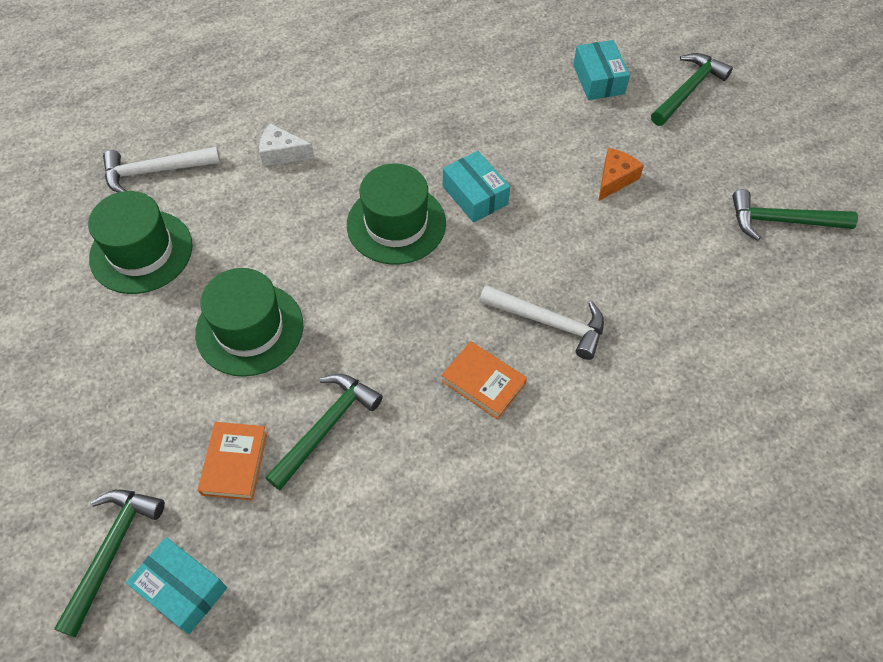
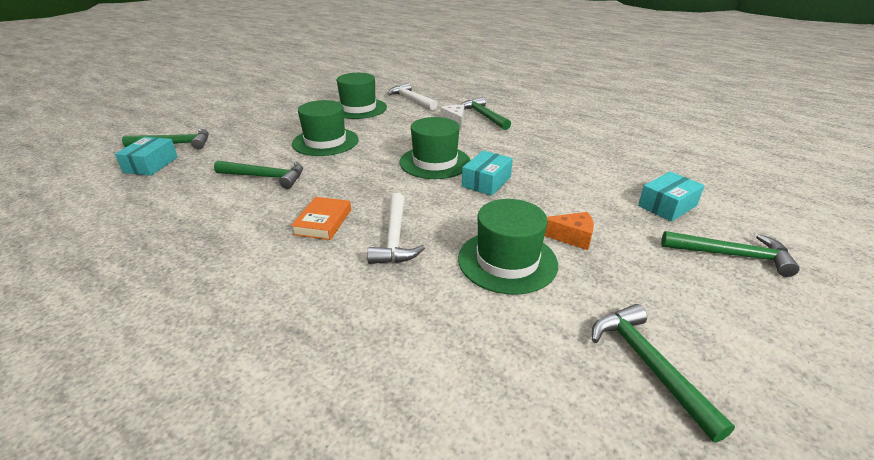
camera: 65 degrees right, 25 degrees down
orange book [198,422,268,500] -> none
none -> green hat [458,199,558,295]
none -> green hammer [461,97,511,130]

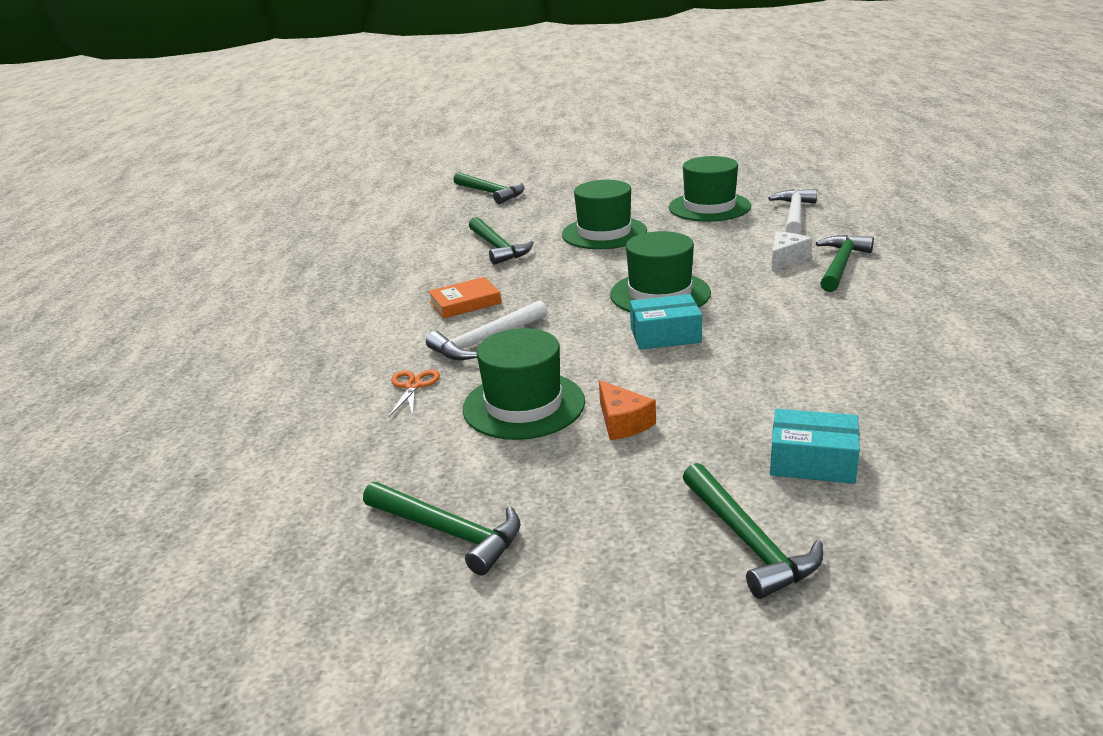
camera: 55 degrees right, 5 degrees down
turquoise box [115,137,178,176] -> none
green hammer [592,304,735,443] -> green hammer turned 90 degrees clockwise [363,482,521,575]
none -> orange scissors [389,370,440,418]

